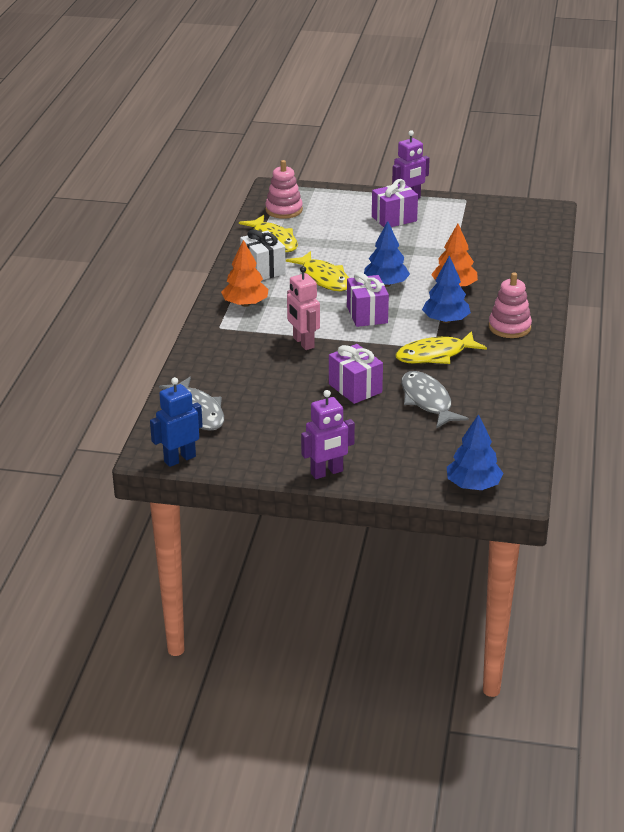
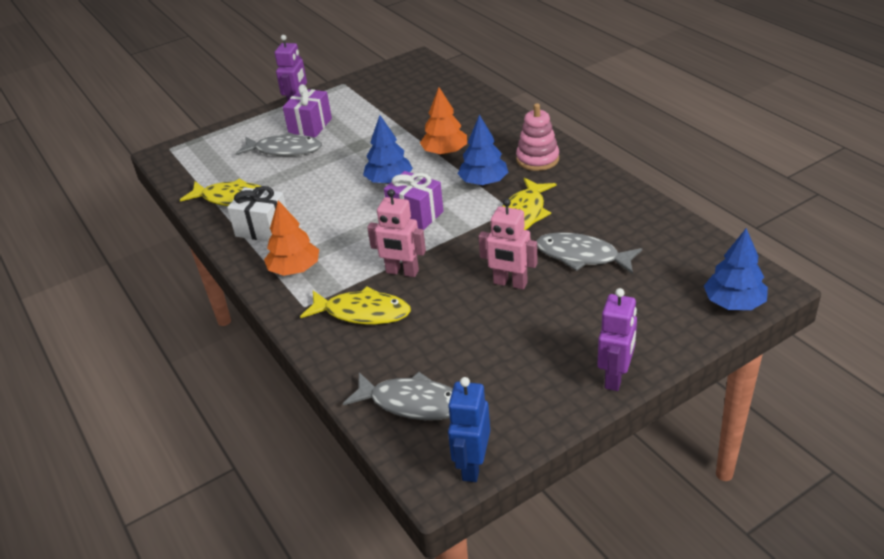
camera: 40 degrees left, 5 degrees up
pink stacking toy [265,160,303,219] -> none
yellow fish [286,251,349,291] -> yellow fish moved to [300,287,411,325]
purple gift [329,344,383,404] -> pink robot [478,199,538,290]
none -> grey fish [235,132,322,156]

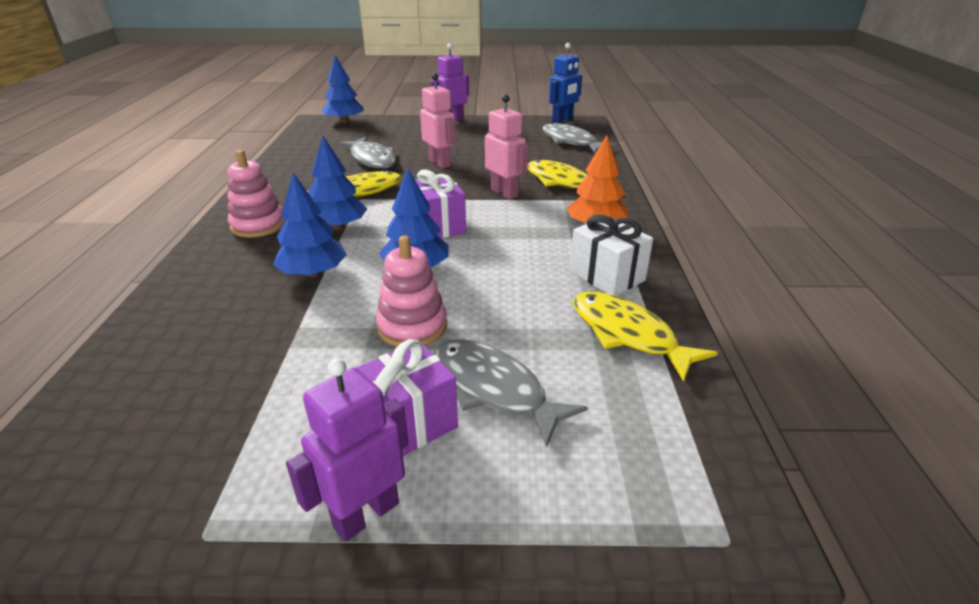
camera: 150 degrees left, 5 degrees down
orange tree [420,87,467,155] -> blue tree [273,173,347,277]
none -> pink stacking toy [376,235,447,347]

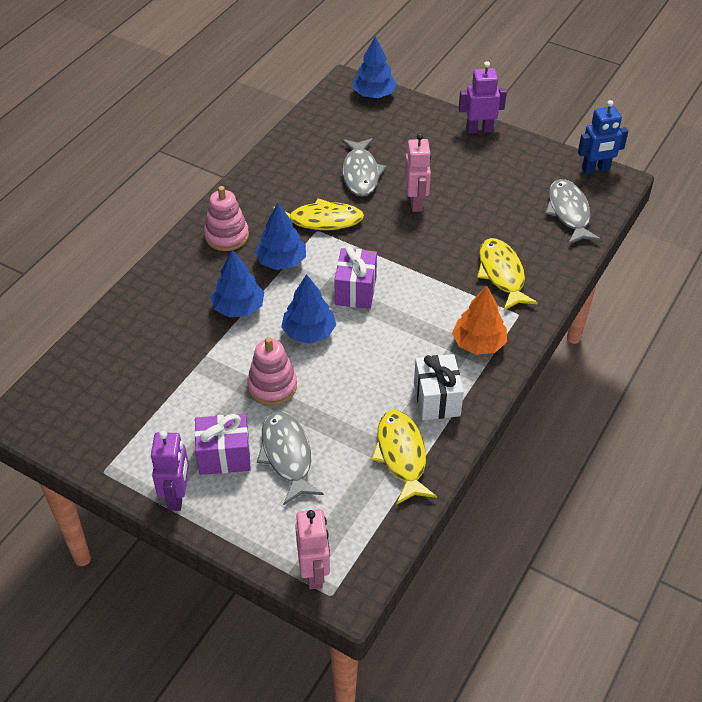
camera: 30 degrees right, 15 degrees up
purple robot [286,358,408,542] -> purple robot turned 105 degrees clockwise [151,431,189,511]
pink robot [485,94,528,200] -> pink robot moved to [295,509,330,589]

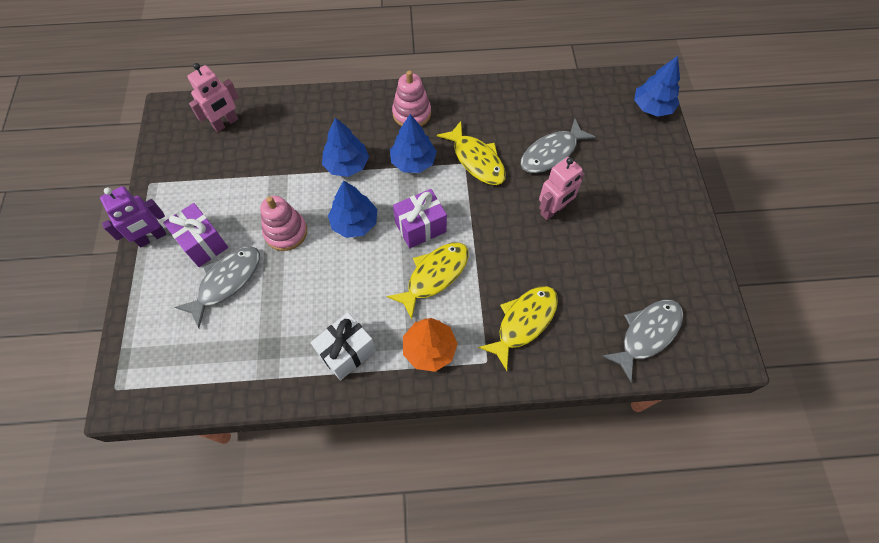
camera: 55 degrees right, 15 degrees up
pink robot [295,509,330,589] -> pink robot moved to [187,63,239,132]
yellow fish [371,410,437,505] -> yellow fish moved to [387,242,469,319]
purple robot [459,61,507,134] -> none
blue robot [578,100,628,174] -> none

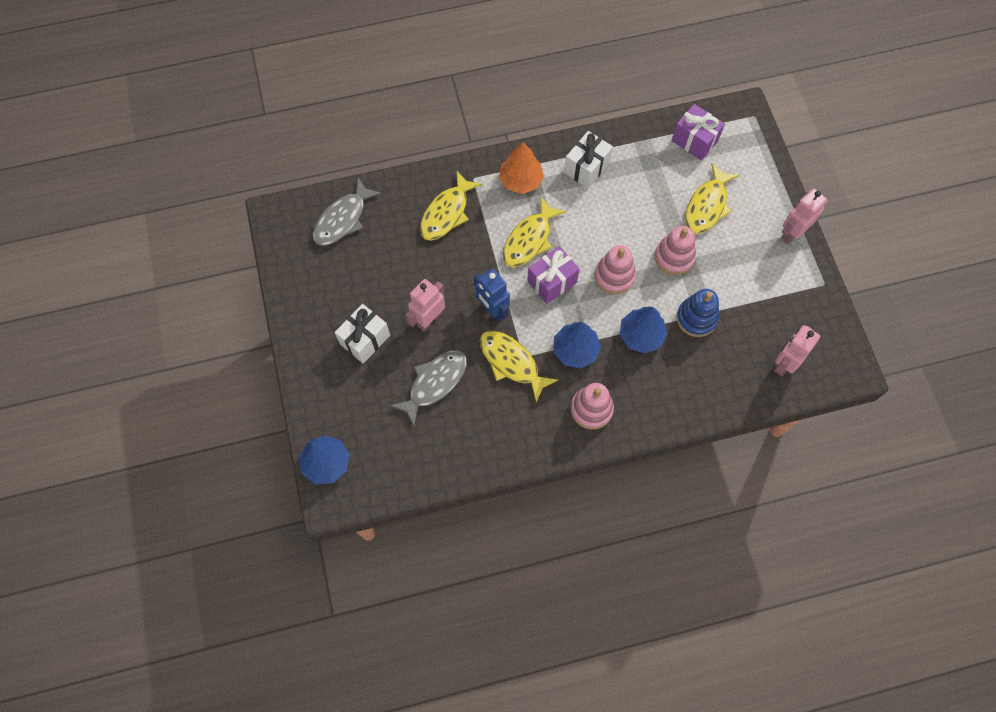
camera: 170 degrees right, 5 degrees up
purple robot [100,186,166,248] -> pink robot [781,188,827,244]
purple gift [163,203,228,267] -> purple gift moved to [671,104,725,161]
grey fish [174,246,260,328] -> yellow fish [685,163,739,234]
blue tree [328,180,377,238] -> pink stacking toy [595,245,636,294]
none -> white gift [335,304,390,364]
none -> blue robot [474,269,510,322]
none -> blue stacking toy [676,289,719,337]

